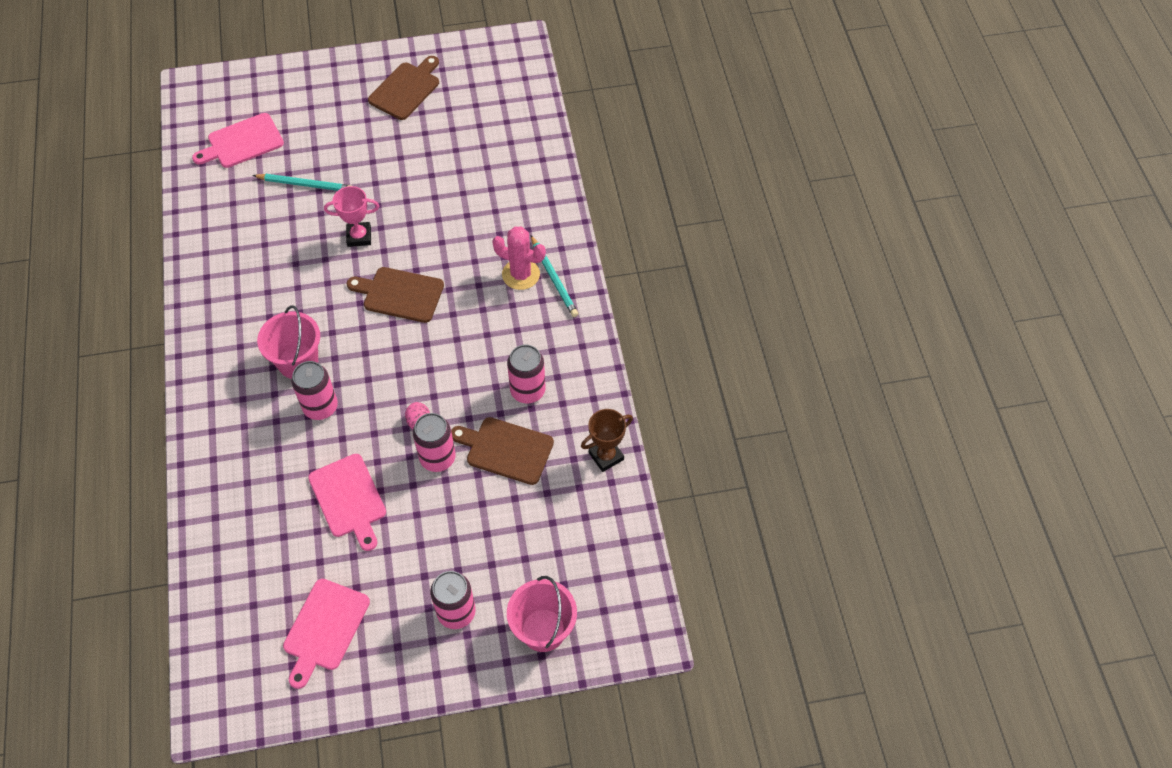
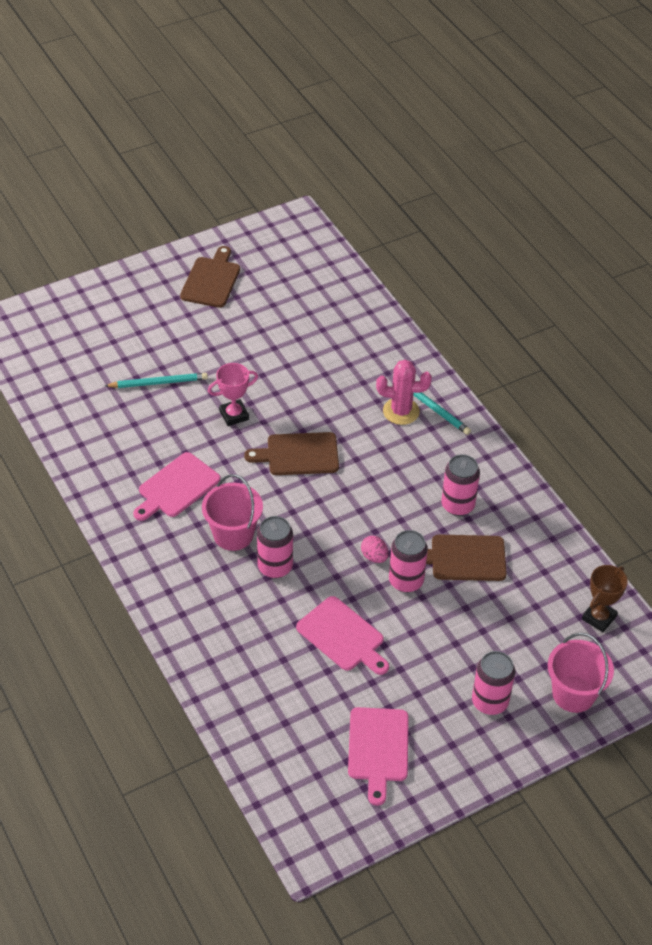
camera: 20 degrees left, 10 degrees down
pink cutting board [192,113,284,168] -> pink cutting board moved to [133,452,221,521]
brown trophy [581,409,633,472] -> brown trophy moved to [582,565,628,632]

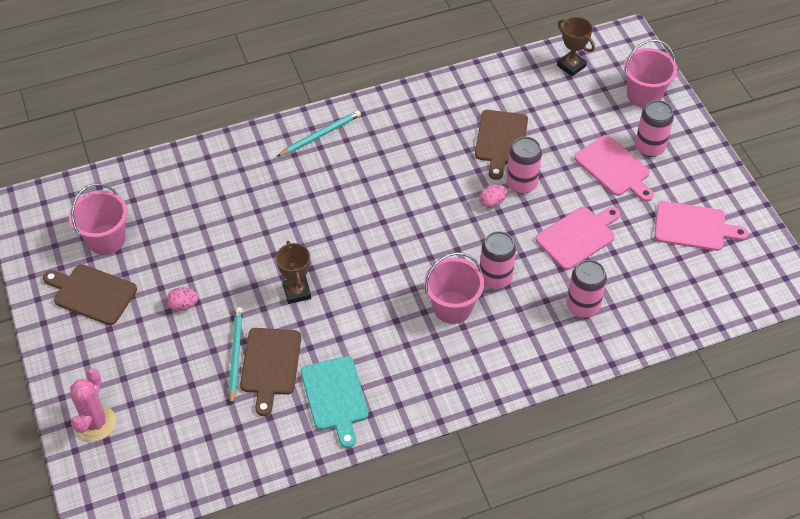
camera: 80 degrees left, 5 degrees up
pink cutting board [133,452,221,521] -> pink cutting board moved to [574,135,654,202]
pink trophy [208,363,258,426] -> brown trophy [276,241,311,304]
brown cutting board [244,432,339,475] -> brown cutting board moved to [240,328,301,416]
pink cactus [376,360,432,425] -> pink cactus moved to [70,368,116,441]
pink can [441,455,480,516] -> pink can moved to [567,260,607,318]
none -> pink bucket [69,183,128,255]
none -> pink egg [167,287,198,311]
none -> turquoise cutting board [301,356,368,448]

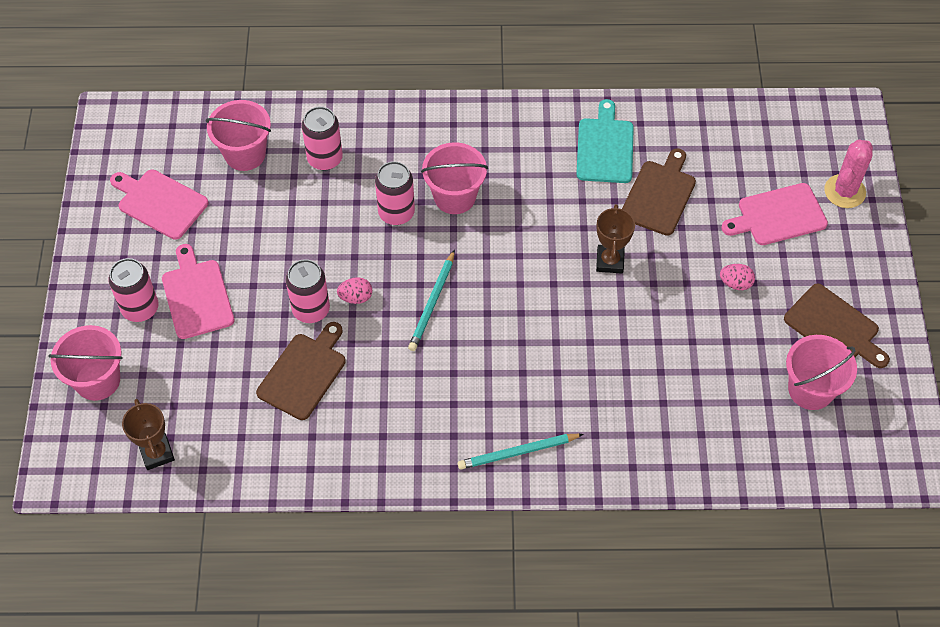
camera: 160 degrees left, 5 degrees up
turquoise pencil [229,307,243,406] -> turquoise pencil moved to [408,250,455,351]
pink cutting board [535,207,620,270] -> pink cutting board moved to [721,183,828,245]
none -> pink bucket [206,100,271,171]

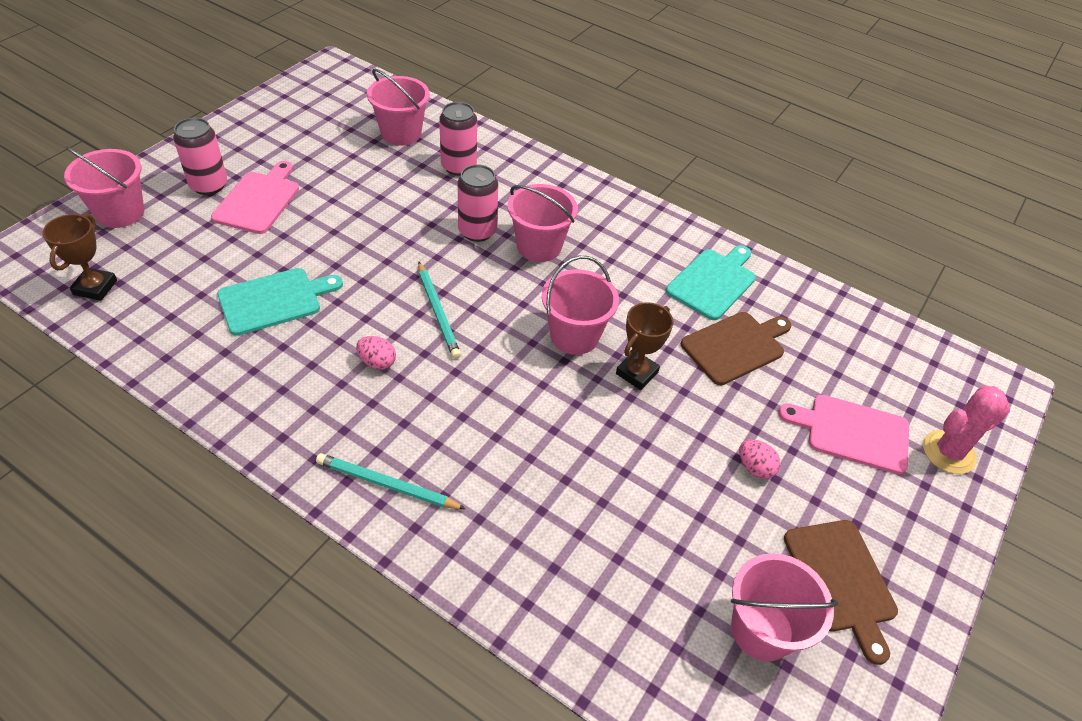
camera: 30 degrees right, 10 degrees down
pink cutting board [110,169,208,240] -> none
brown cutting board [256,322,346,420] -> turquoise cutting board [217,268,343,336]
pink can [286,259,330,323] -> none
pink egg [337,277,372,304] -> pink egg moved to [356,336,396,370]
turquoise pencil [408,250,455,351] -> turquoise pencil turned 75 degrees counterclockwise [418,261,461,359]
none -> pink bucket [542,256,619,355]

